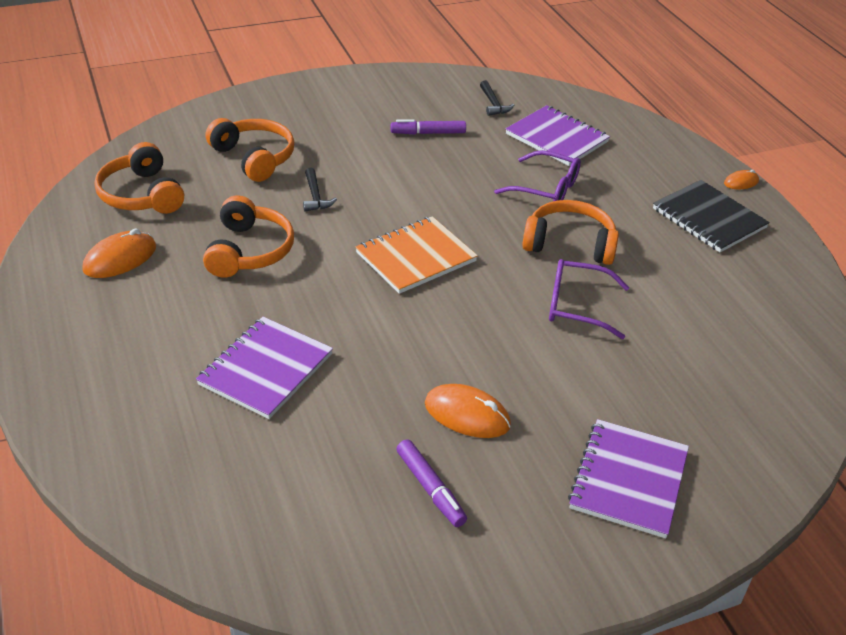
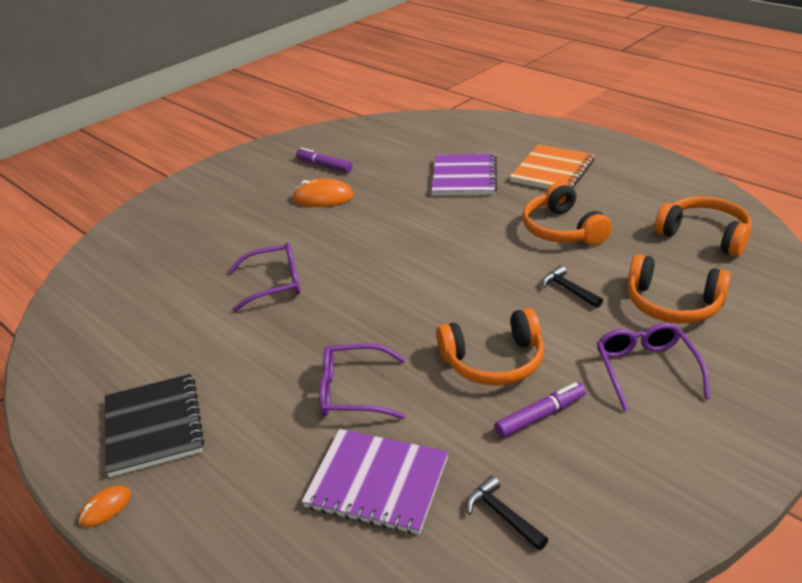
camera: 160 degrees right, 5 degrees down
orange mouse [82,229,156,278] -> none
orange notebook [356,216,478,294] -> orange notebook moved to [510,144,594,189]
orange headphones [522,200,619,265] -> orange headphones moved to [437,308,544,386]
purple notebook [568,419,689,538] -> none
black notebook [653,180,770,252] -> black notebook turned 45 degrees clockwise [105,374,204,477]
none -> purple glasses [597,323,710,411]

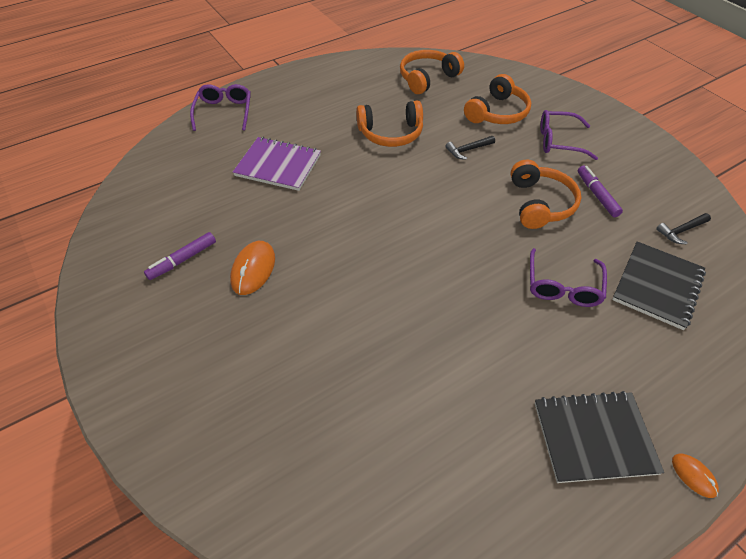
camera: 80 degrees left, 15 degrees up
purple glasses [228,243,300,312] -> purple glasses moved to [190,84,251,131]
purple notebook [302,429,448,535] -> black notebook [612,241,706,330]
orange notebook [510,144,594,189] -> none

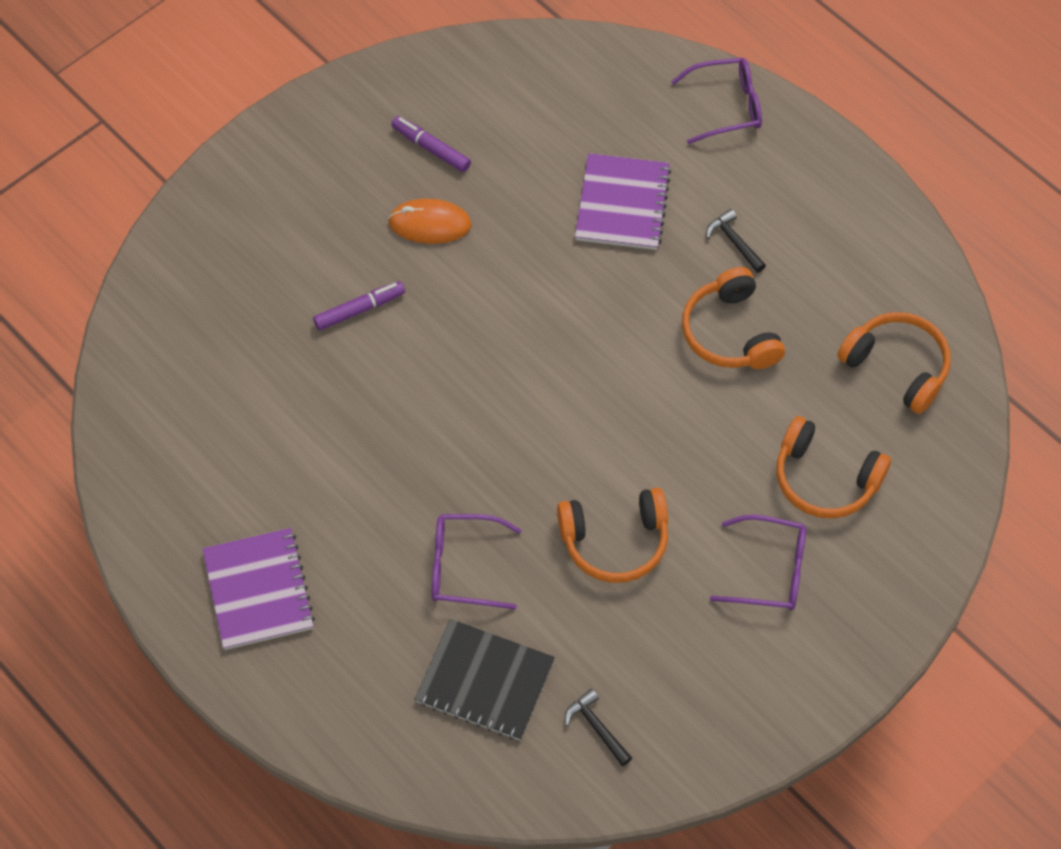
camera: 80 degrees right, 10 degrees up
black hammer [446,136,495,160] -> black hammer moved to [706,209,766,273]
black notebook [535,391,664,483] -> purple notebook [203,528,315,650]
purple glasses [540,110,598,160] -> purple glasses turned 105 degrees clockwise [710,515,806,610]
purple marker [578,166,623,217] -> purple marker moved to [313,281,405,331]
orange mouse [672,454,719,498] -> none

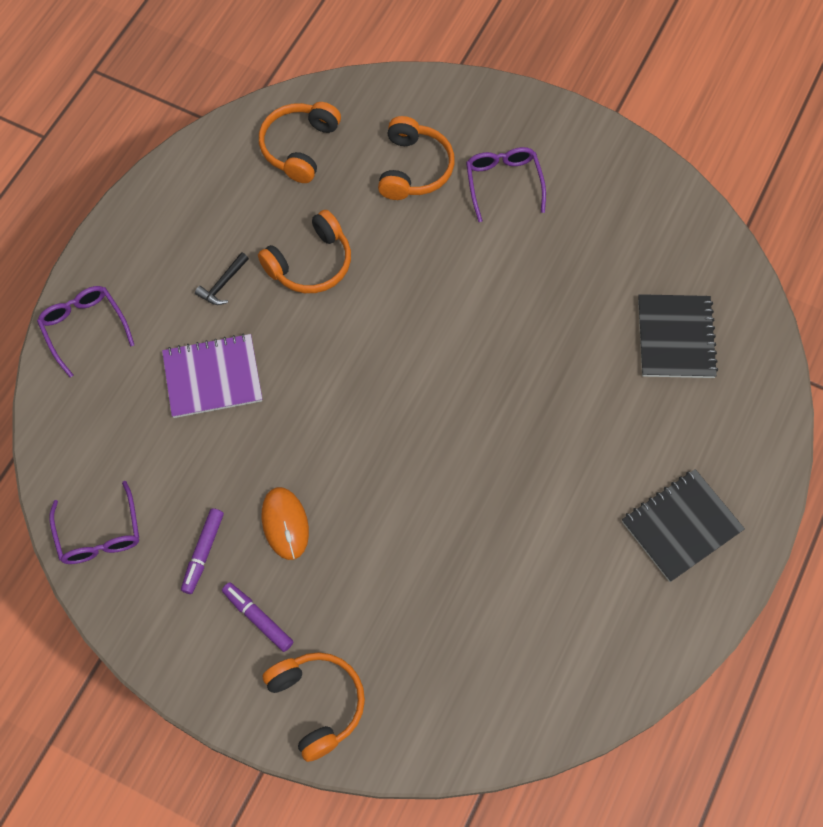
camera: 110 degrees left, 5 degrees up
purple notebook [203,528,315,650] -> black notebook [622,469,745,582]
purple marker [313,281,405,331] -> purple marker moved to [222,582,293,652]
purple glasses [432,514,522,609] -> purple glasses moved to [49,481,139,564]
orange headphones [557,488,668,583] -> orange headphones moved to [263,652,365,762]
black hammer [565,689,632,766] -> none

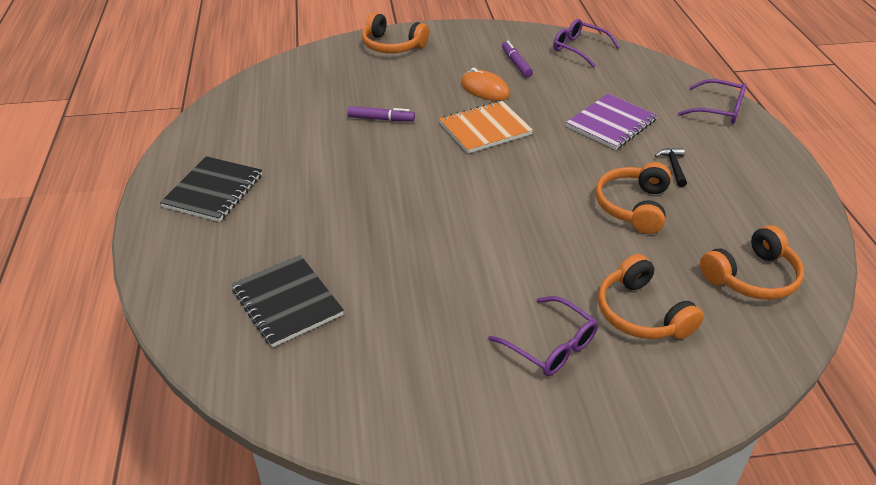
camera: 145 degrees right, 25 degrees down
purple marker [222,582,293,652] -> purple marker moved to [347,106,415,121]
orange headphones [259,102,341,183] -> orange headphones turned 75 degrees clockwise [700,225,804,300]
none -> orange notebook [439,101,533,153]

